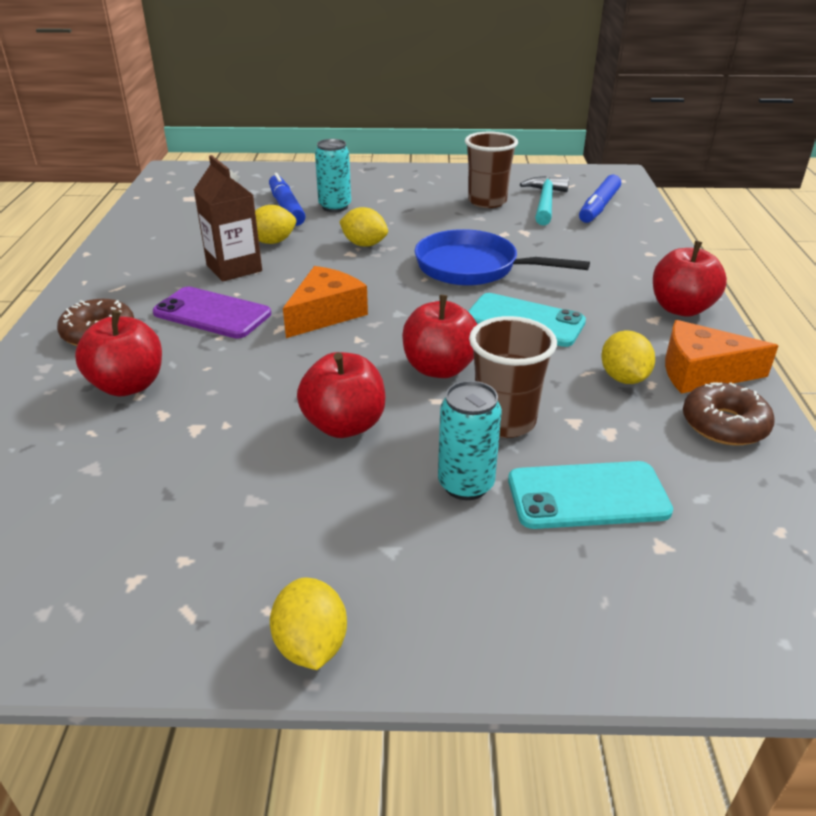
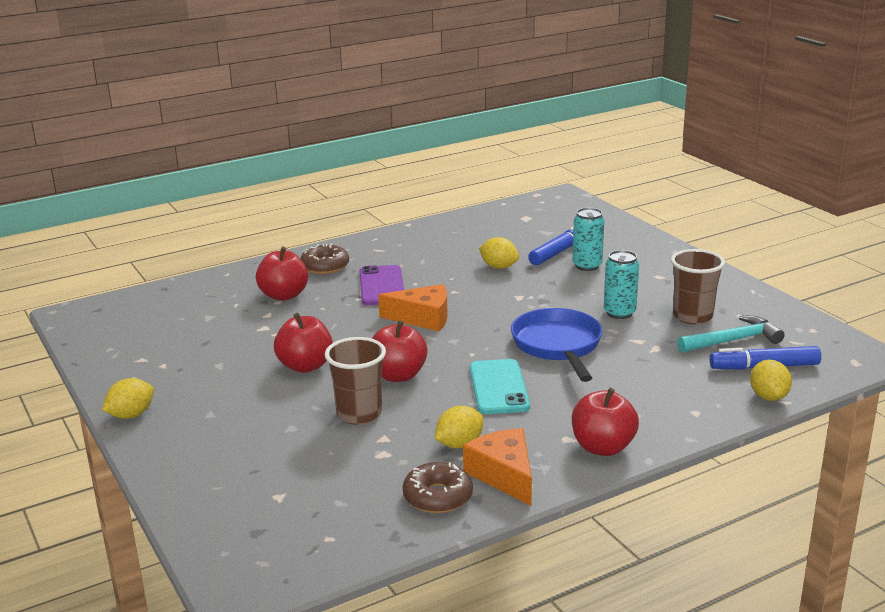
camera: 60 degrees right, 10 degrees down
brown carton [194,155,262,281] -> none
yellow lemon [339,207,388,247] -> yellow lemon moved to [750,360,792,401]
turquoise can [438,381,502,500] -> turquoise can moved to [604,250,639,319]
turquoise phone [508,461,673,529] -> none

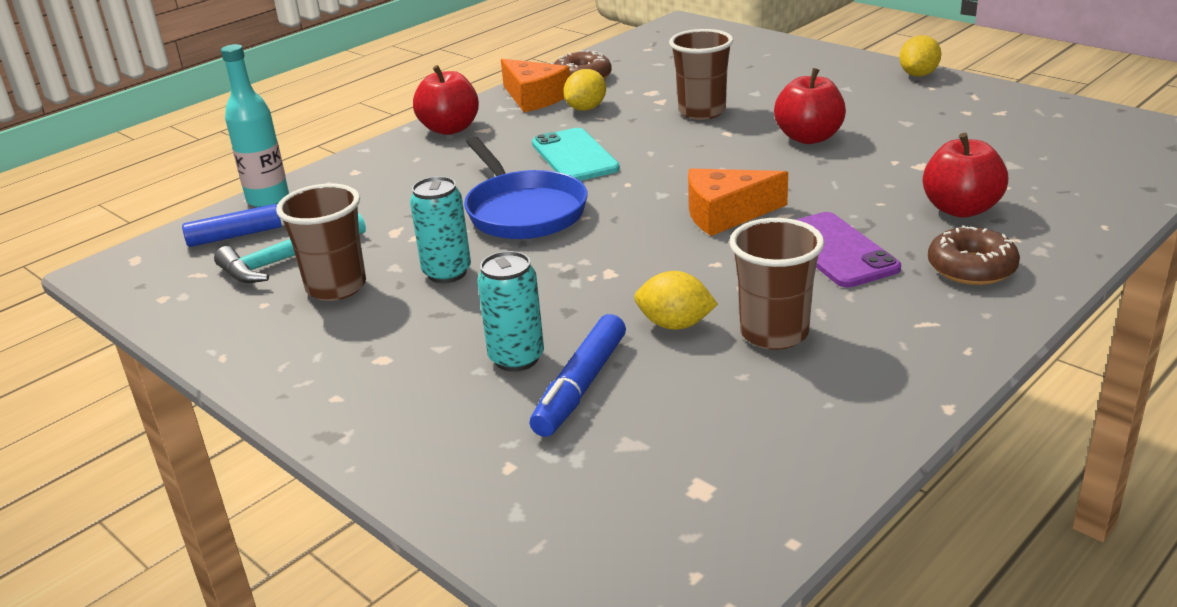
camera: 165 degrees right, 5 degrees up
red apple [372,320,428,382] -> none
yellow lemon [750,360,792,401] -> turquoise bottle [221,44,289,207]
none -> brown cup [729,218,824,350]

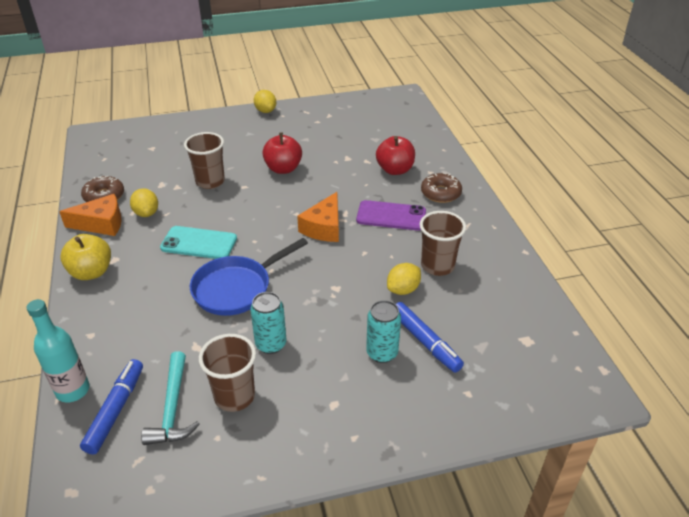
camera: 60 degrees left, 10 degrees up
red apple [413,65,479,135] -> yellow apple [60,234,111,280]
blue pan [464,137,588,239] -> blue pan turned 135 degrees clockwise [190,238,308,316]

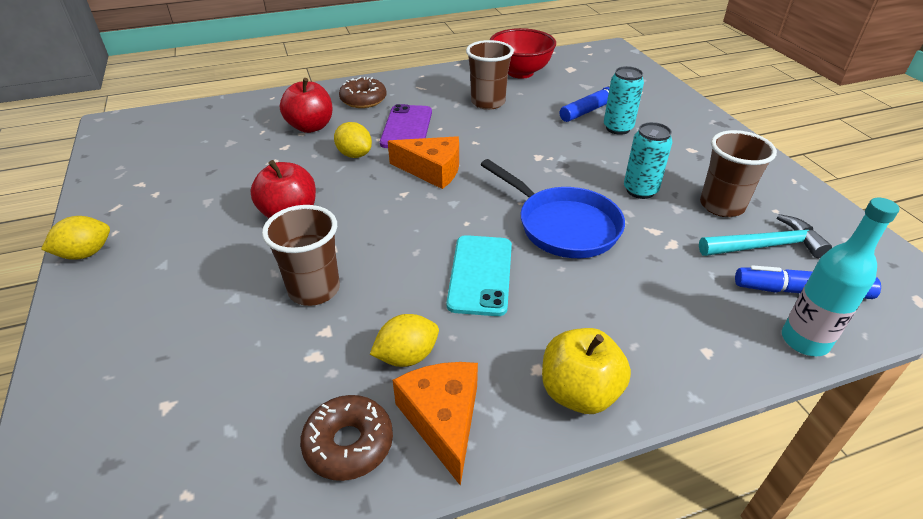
camera: 95 degrees left, 0 degrees up
yellow lemon [387,263,421,295] -> yellow lemon moved to [334,122,372,158]
none -> red bowl [490,28,556,79]

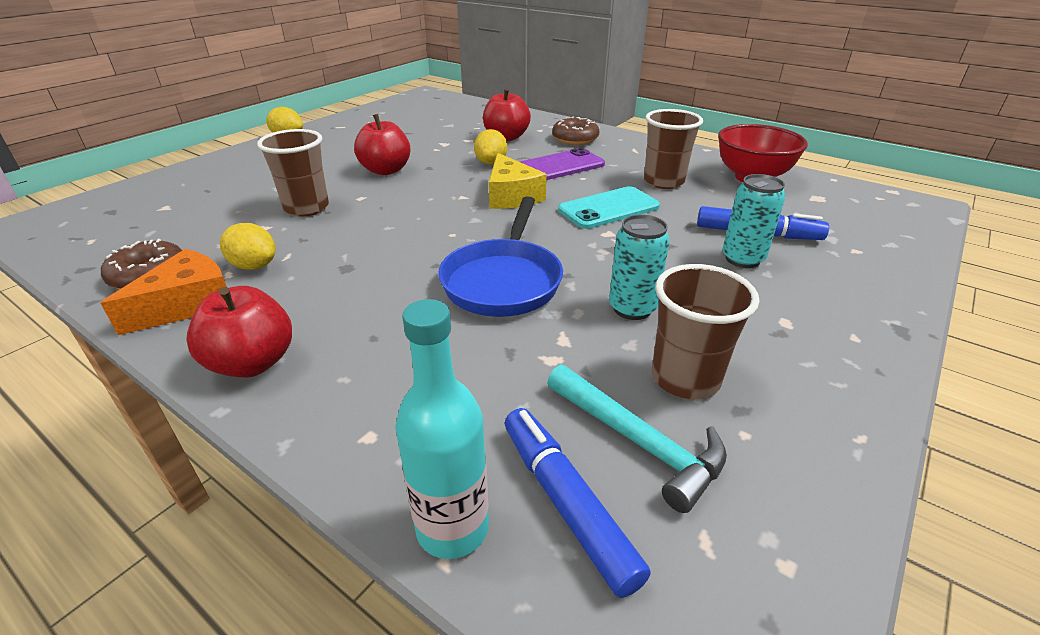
camera: 55 degrees right, 5 degrees down
orange cheese [388,136,459,189] -> yellow cheese [489,153,547,209]
turquoise phone [446,235,512,316] -> turquoise phone moved to [558,186,660,229]
yellow apple [542,328,631,414] -> red apple [186,286,292,378]

